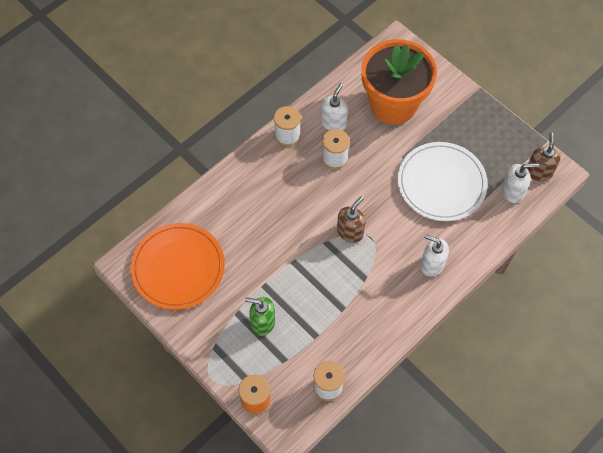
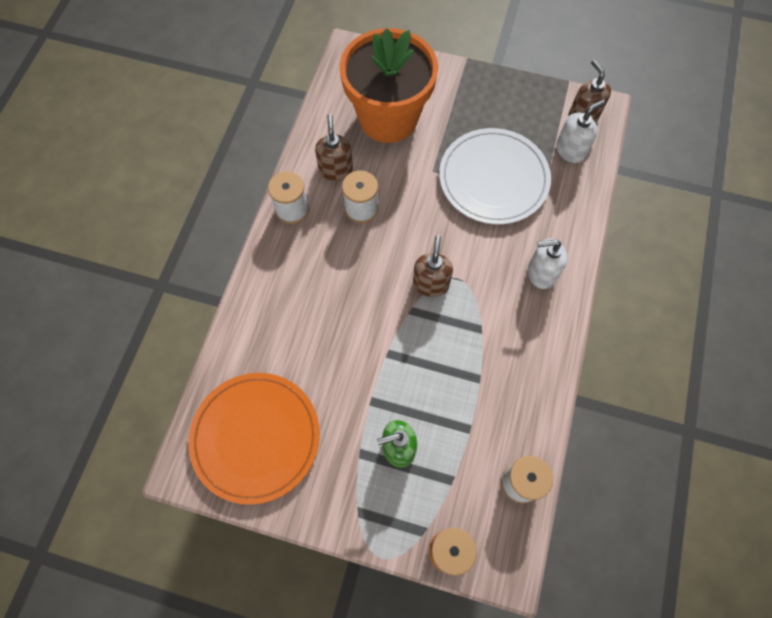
camera: 30 degrees left, 5 degrees up
white soap dispenser [321,83,348,131] -> brown soap dispenser [315,114,353,181]

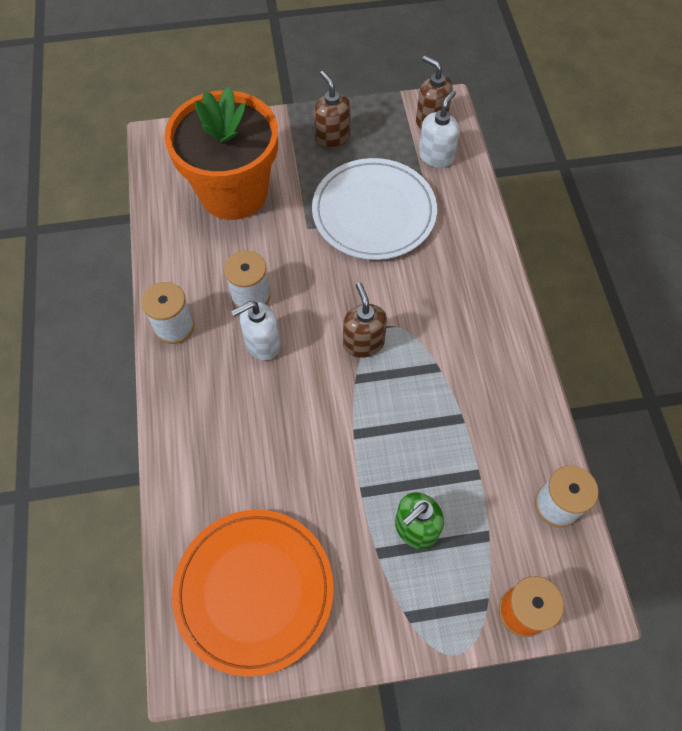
camera: 25 degrees left, 5 degrees down
brown soap dispenser [315,114,353,181] -> brown soap dispenser moved to [314,71,351,148]
white soap dispenser [528,238,567,289] -> white soap dispenser moved to [231,301,281,360]

